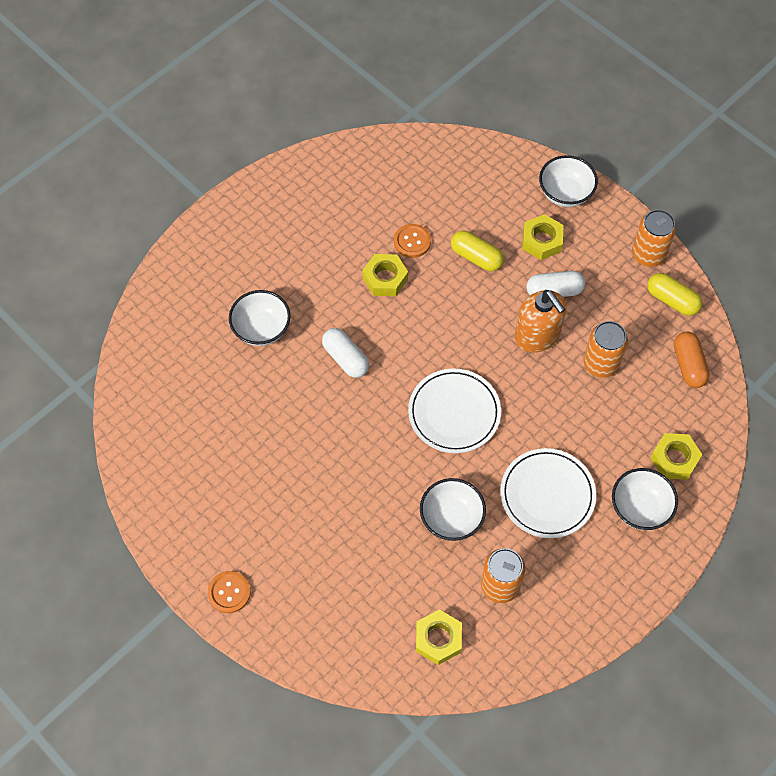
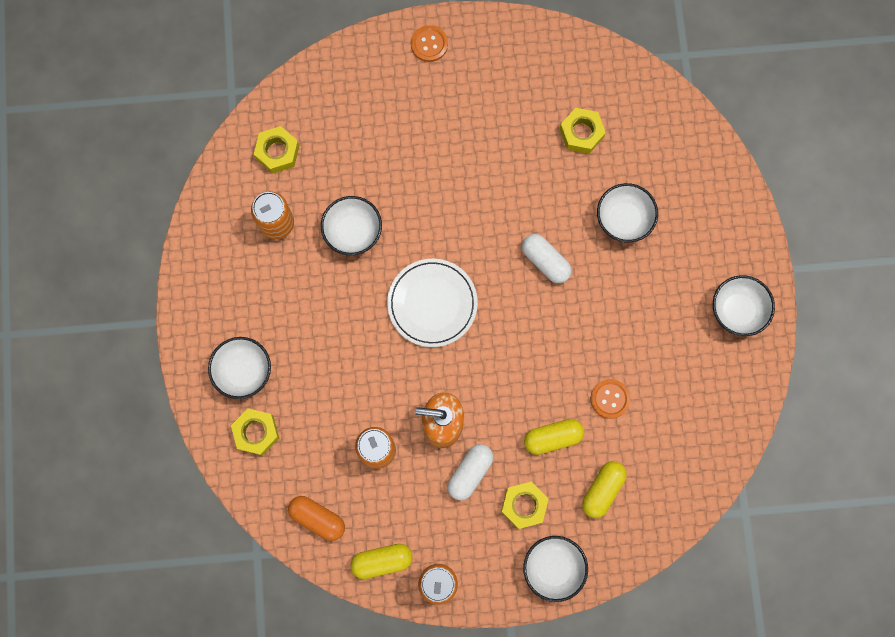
camera: 130 degrees right, 15 degrees up
white capsule [322,328,369,378] -> white capsule turned 45 degrees clockwise [522,234,571,283]
yellow nut [362,254,408,296] -> yellow nut moved to [560,108,606,154]
white plate [500,448,596,538] -> none
none -> yellow capsule [582,461,627,518]
none -> white bowl [713,275,775,336]

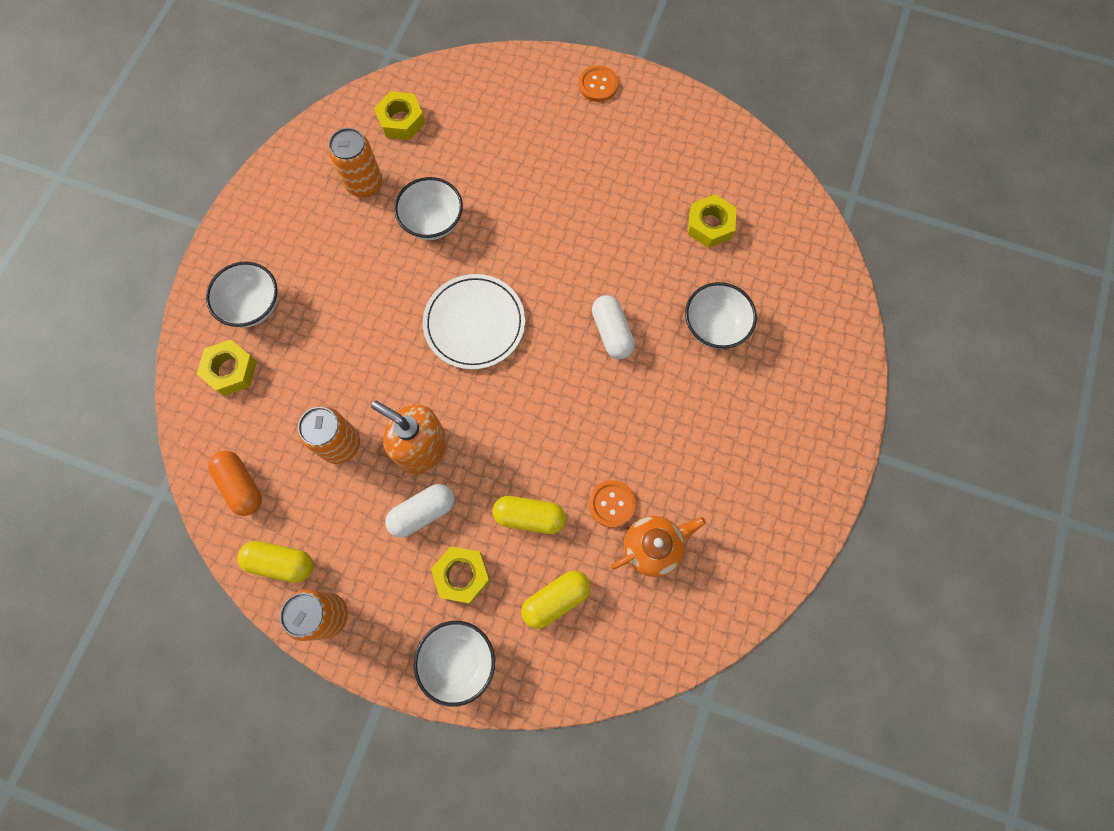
camera: 25 degrees right, 5 degrees down
white bowl [713,275,775,336] -> none
none -> orange teapot [611,516,706,577]

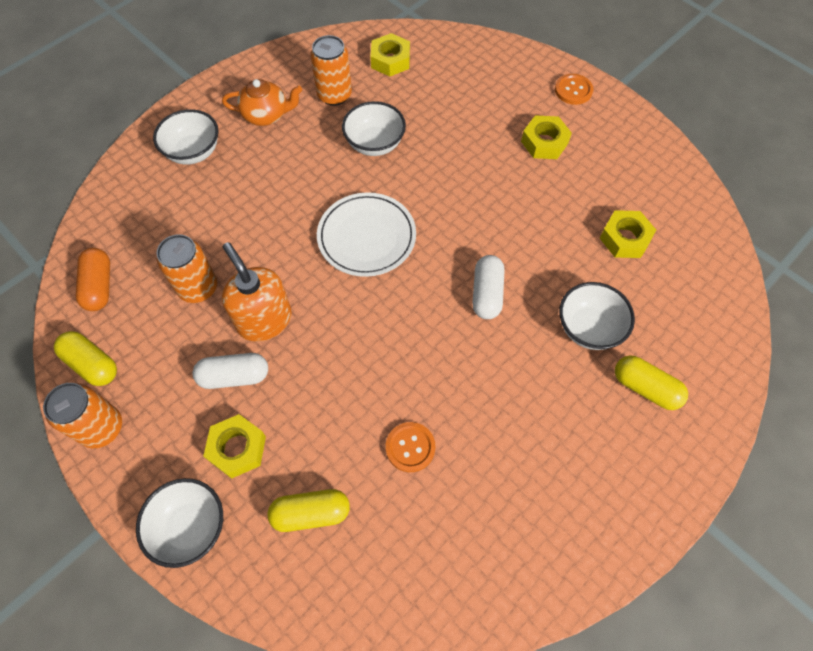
camera: 25 degrees right, 10 degrees down
yellow nut [197,339,257,396] -> yellow nut moved to [521,115,572,159]
yellow capsule [493,496,566,534] -> yellow capsule moved to [615,356,688,410]
orange teapot [611,516,706,577] -> orange teapot moved to [222,79,302,126]

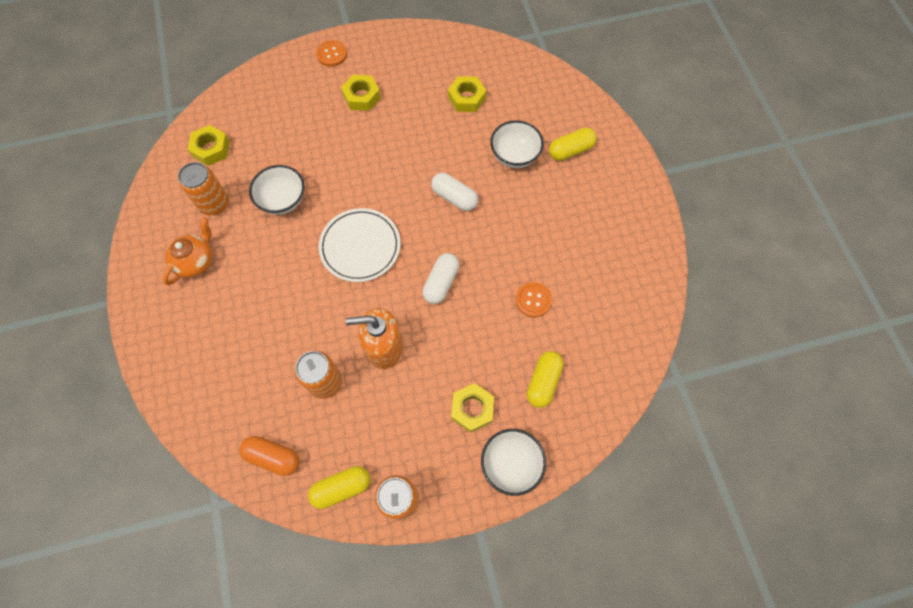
camera: 60 degrees left, 5 degrees up
white bowl [153,109,218,165] -> none
white capsule [193,353,268,389] -> white capsule moved to [422,253,459,304]

